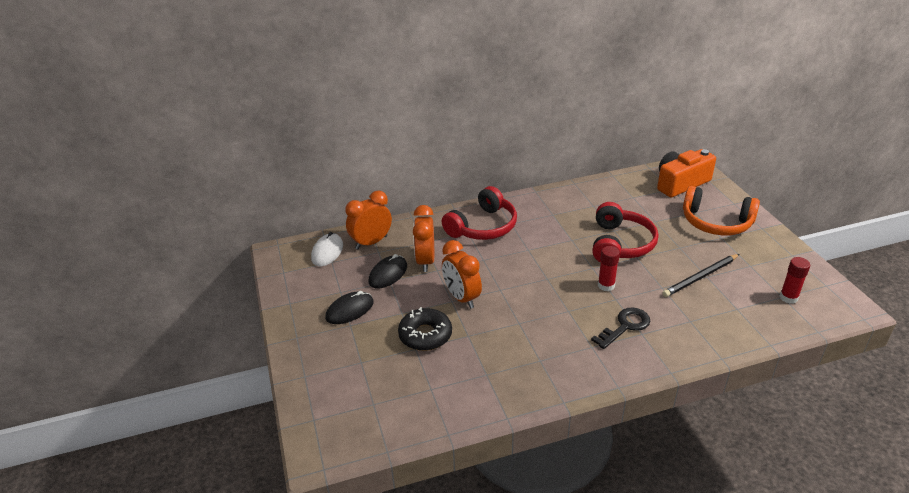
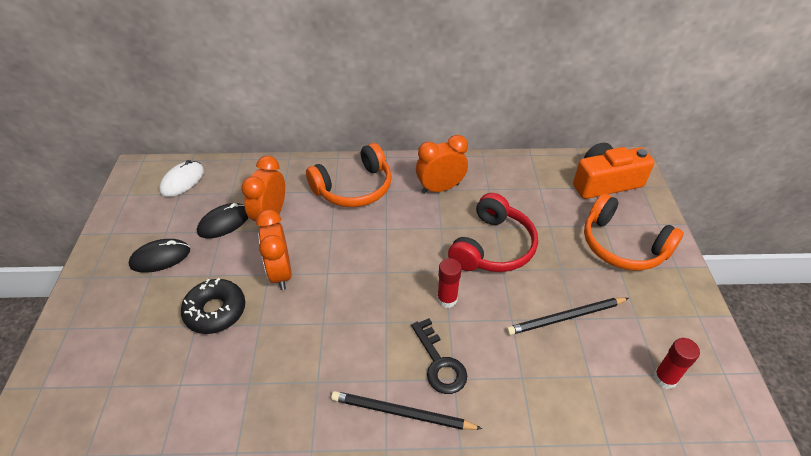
camera: 15 degrees right, 10 degrees up
orange clock [345,190,392,249] -> orange clock moved to [416,135,468,194]
red headphones [442,186,517,240] -> orange headphones [306,143,392,207]
black key [591,307,650,349] -> black key turned 90 degrees clockwise [411,318,467,394]
none -> black pencil [331,391,482,430]

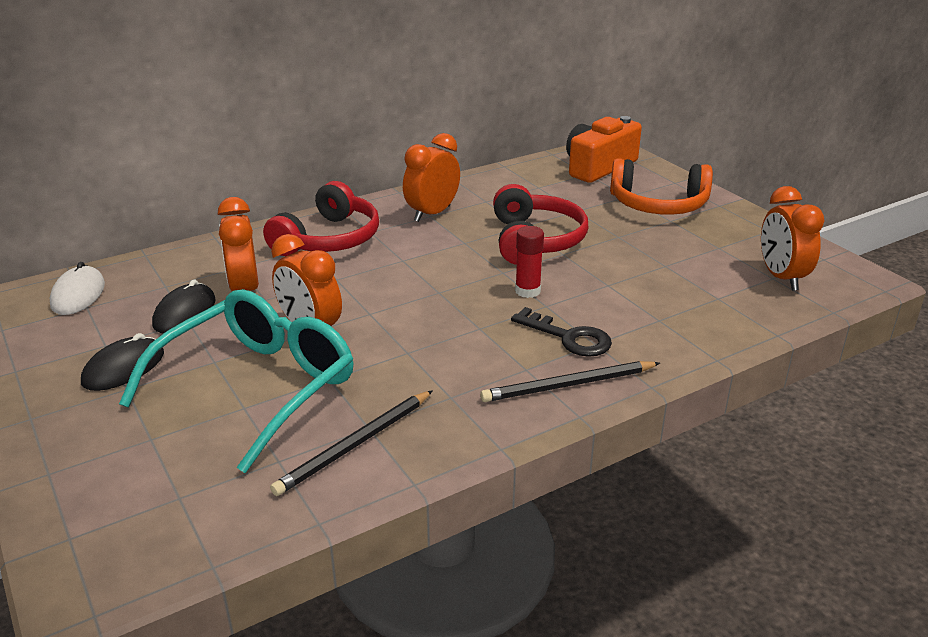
camera: 30 degrees left, 15 degrees down
black donut [181,278,245,334] -> turquoise glasses [119,289,354,473]
orange headphones [306,143,392,207] -> red headphones [263,181,379,256]
black pencil [506,298,629,335] -> black pencil moved to [270,390,433,496]
red glue stick [654,338,700,389] -> orange clock [761,186,824,291]

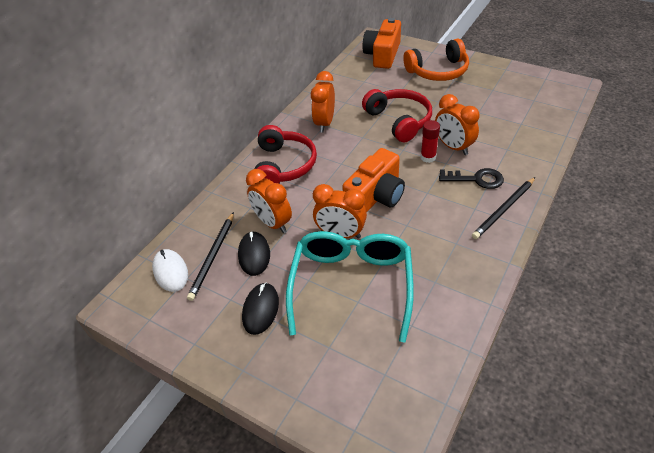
camera: 25 degrees left, 15 degrees up
black pencil [270,390,433,496] -> black pencil moved to [187,212,234,301]
orange clock [761,186,824,291] -> orange clock moved to [435,94,480,155]
none -> orange camera [342,148,405,213]

